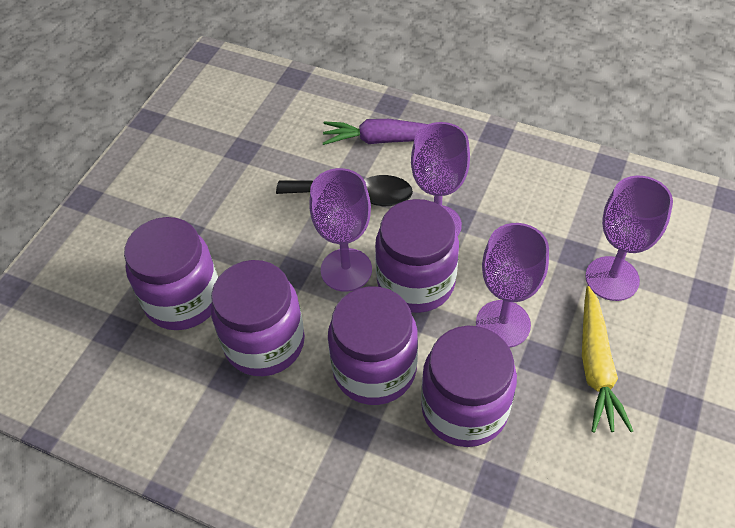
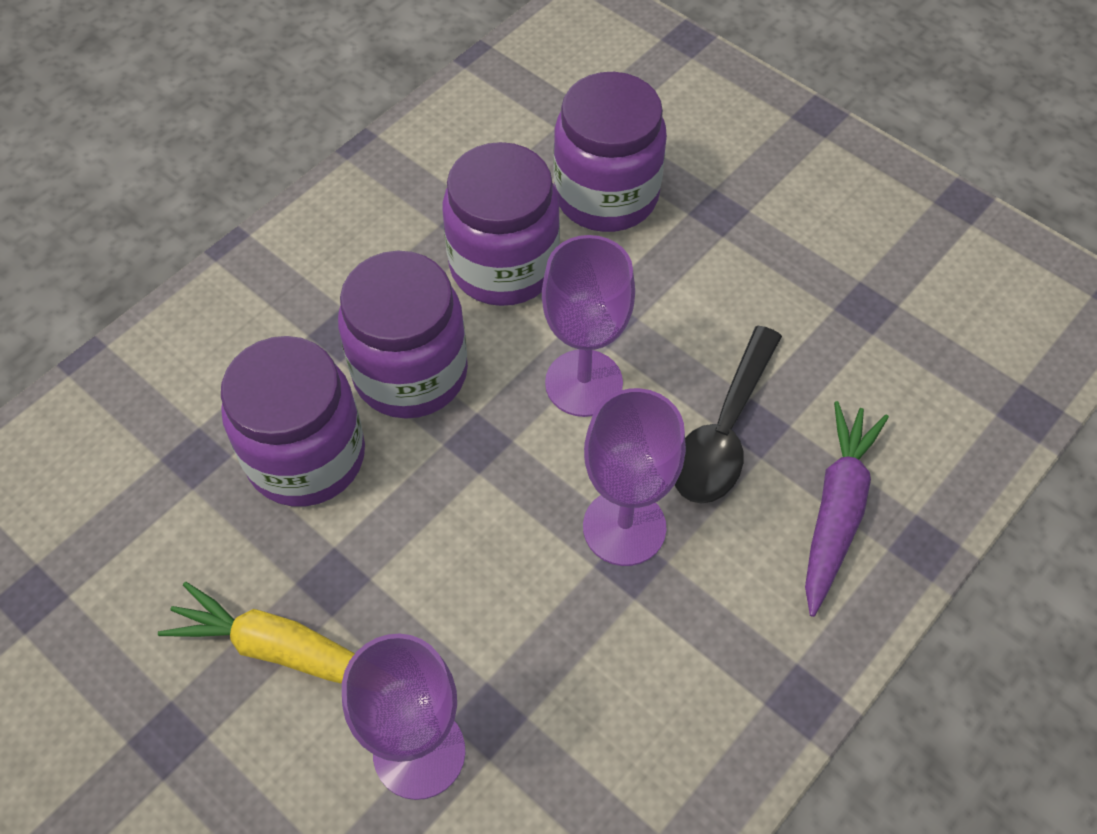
camera: 105 degrees right, 5 degrees up
purple jar [375,199,459,313] -> none
purple goblet [476,223,549,348] -> none

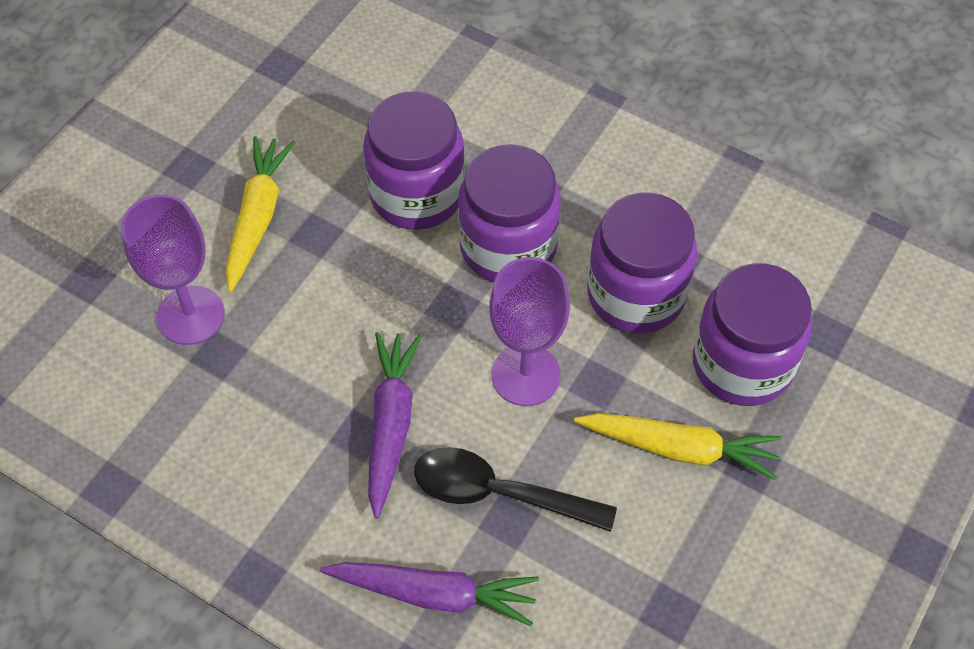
camera: 80 degrees right, 0 degrees up
purple goblet [583,388,686,566] -> purple carrot [368,332,422,519]
none -> yellow carrot [574,413,781,480]

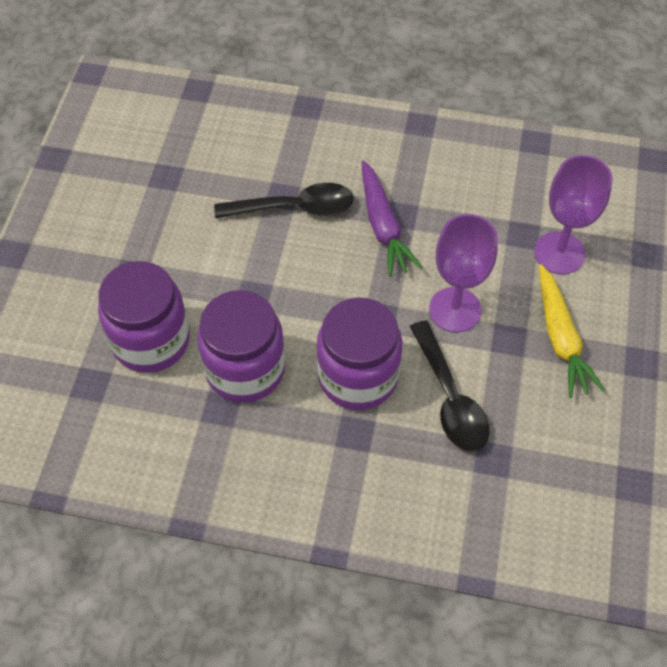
camera: 160 degrees right, 0 degrees up
purple carrot [320,562,539,626] -> none
purple jar [363,91,465,230] -> black spoon [410,321,490,451]
purple goblet [489,257,570,406] -> purple goblet moved to [429,214,498,332]
yellow carrot [574,413,781,480] -> none

